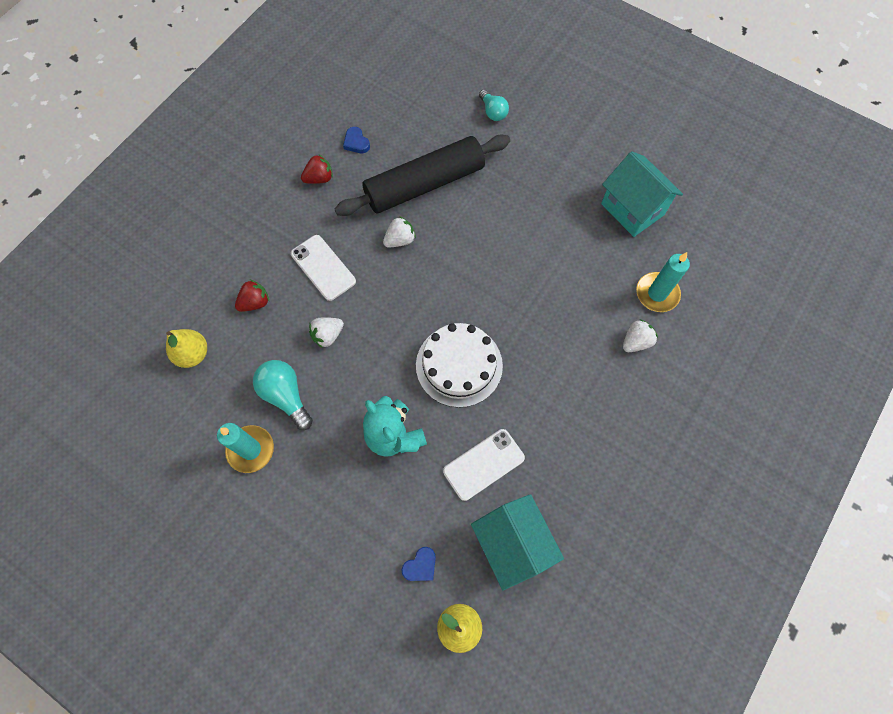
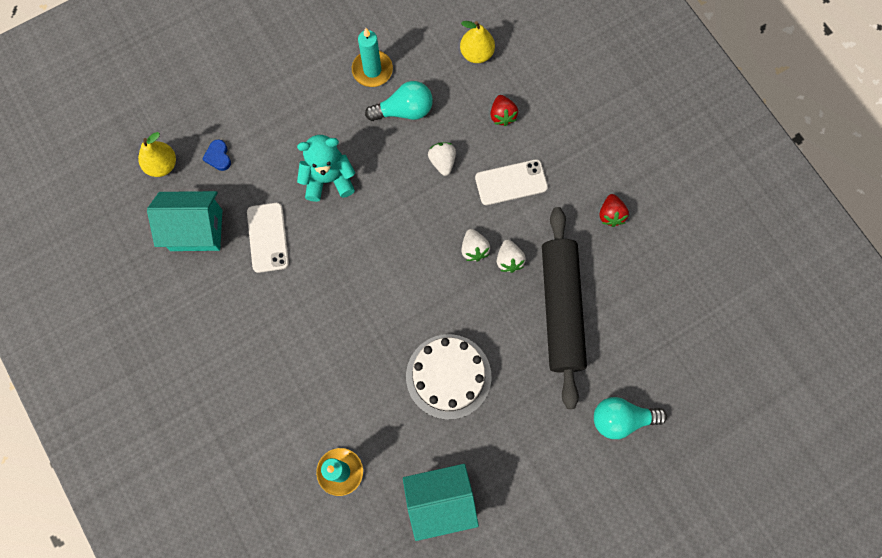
camera: 115 degrees right, 5 degrees up
blue heart [343,127,370,153] -> none
white cake [416,323,503,408] -> white cake moved to [406,334,492,420]
turquoise light bulb [479,90,509,121] -> turquoise light bulb [594,397,667,439], size x1.53
white strawberry [623,319,658,352] -> white strawberry moved to [461,229,490,261]

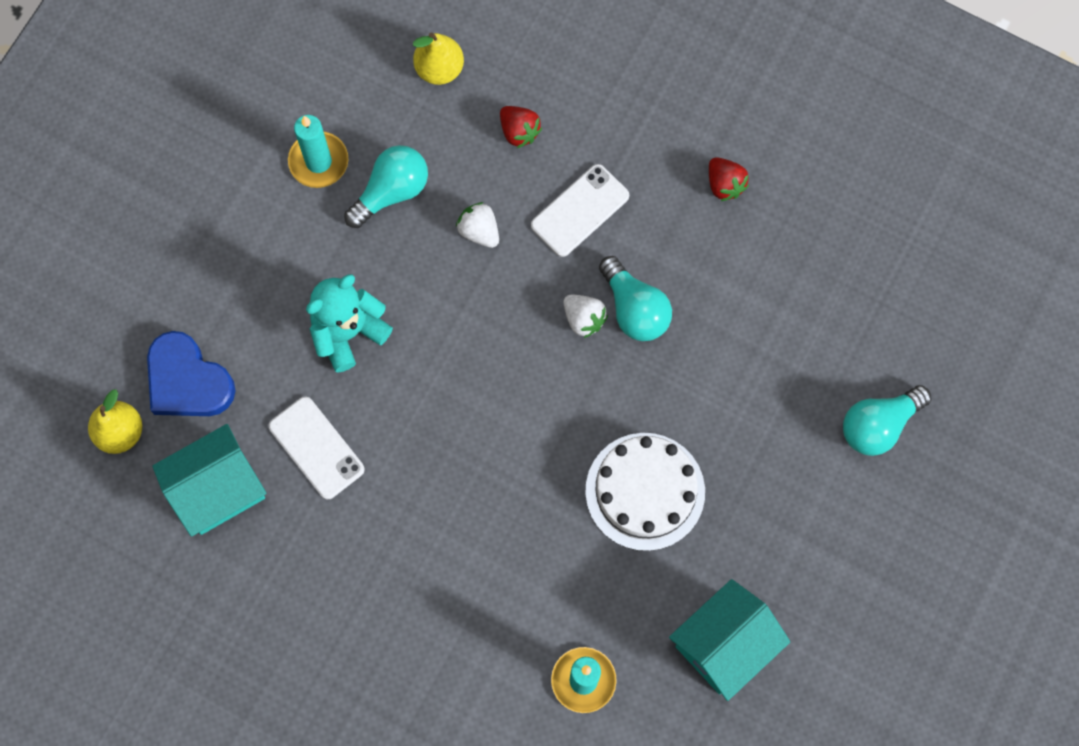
camera: 30 degrees left, 0 degrees up
blue heart [202,139,231,171] -> blue heart [147,331,236,416], size x2.09
white strawberry [497,240,526,273] -> turquoise light bulb [599,256,672,341]
black rolling pin [542,207,587,409] -> none

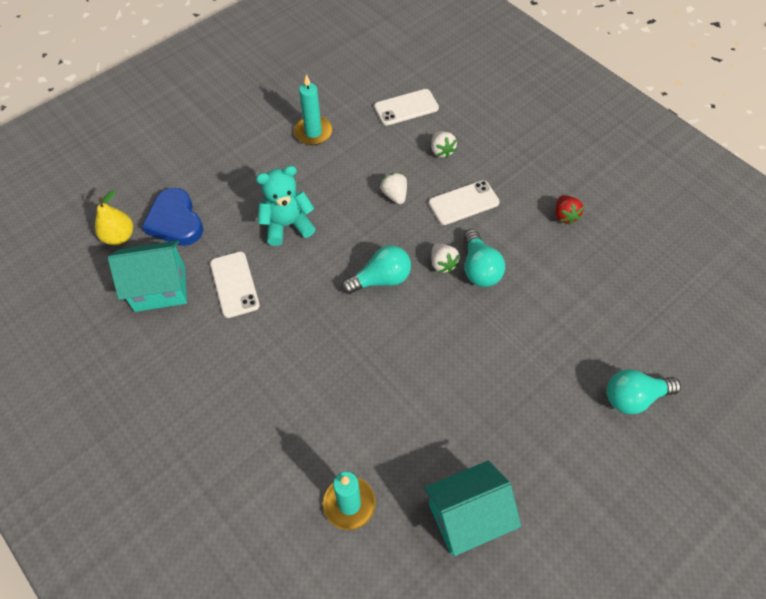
camera: 20 degrees right, 15 degrees down
turquoise light bulb [344,145,428,228] -> turquoise light bulb moved to [341,245,411,294]
yellow pear [413,32,464,85] -> white phone [374,89,439,126]
red strawberry [500,106,542,148] -> white strawberry [431,131,457,158]
white cake [585,433,705,551] -> none

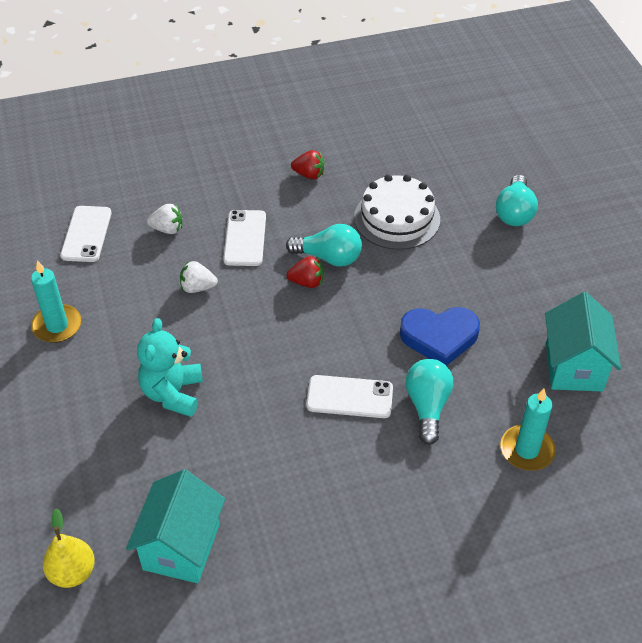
camera: 65 degrees left, 10 degrees down
blue heart [141,188,203,246] -> blue heart moved to [400,307,480,366]
white phone [210,251,260,318] -> white phone moved to [307,375,393,418]
turquoise light bulb [341,245,411,294] -> turquoise light bulb moved to [405,359,453,445]
white strawberry [431,243,460,273] -> red strawberry [286,256,324,288]
none -> white cake [354,174,440,250]

